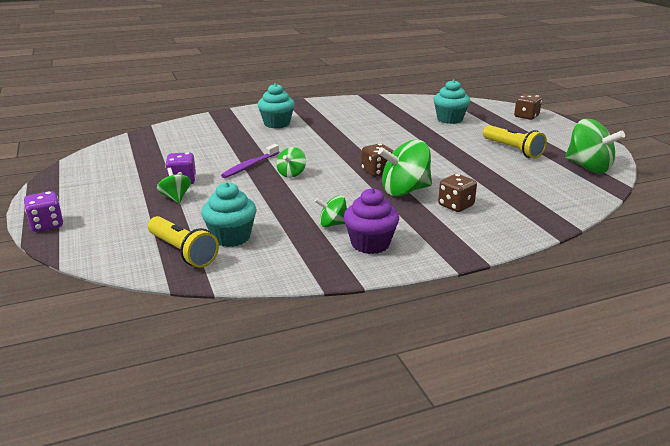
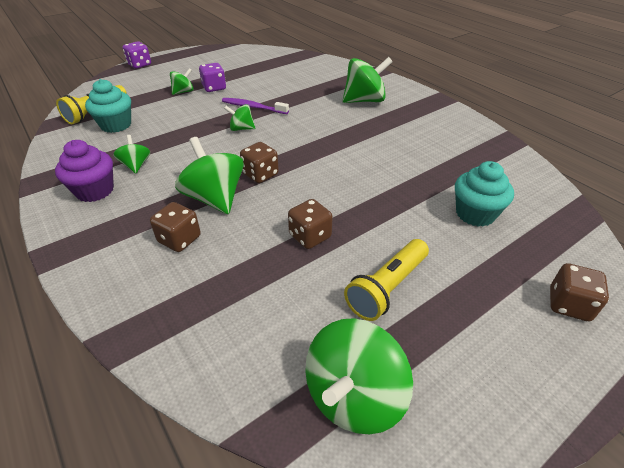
camera: 75 degrees right, 15 degrees up
turquoise cupcake [258,83,295,128] -> green spinning top [343,57,393,103]
none -> brown dice [288,199,333,249]

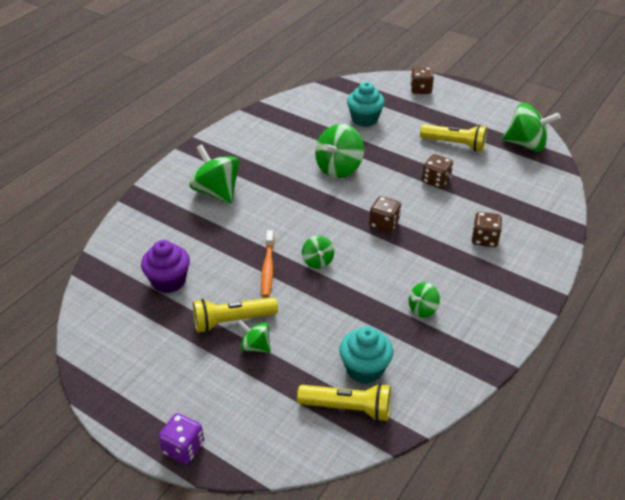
camera: 110 degrees left, 0 degrees up
purple cupcake [55,140,114,202] -> purple cupcake moved to [141,240,190,293]
green spinning top [175,137,244,214] -> green spinning top moved to [315,124,364,178]
purple dice [199,63,226,92] -> yellow flashlight [193,297,278,333]
purple toothbrush [222,98,289,114] -> orange toothbrush [261,230,274,297]

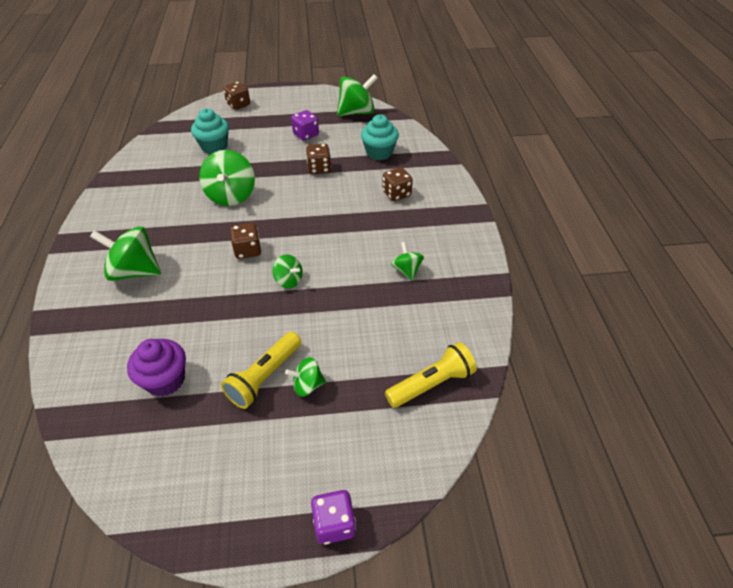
camera: 40 degrees left, 5 degrees up
orange toothbrush [261,230,274,297] -> none
turquoise cupcake [339,326,393,384] -> turquoise cupcake moved to [361,115,399,160]
brown dice [369,196,401,233] -> brown dice moved to [230,223,261,259]
green spinning top [409,282,440,318] -> green spinning top turned 150 degrees clockwise [391,242,424,280]
yellow flashlight [420,124,487,151] -> purple dice [291,110,319,140]

